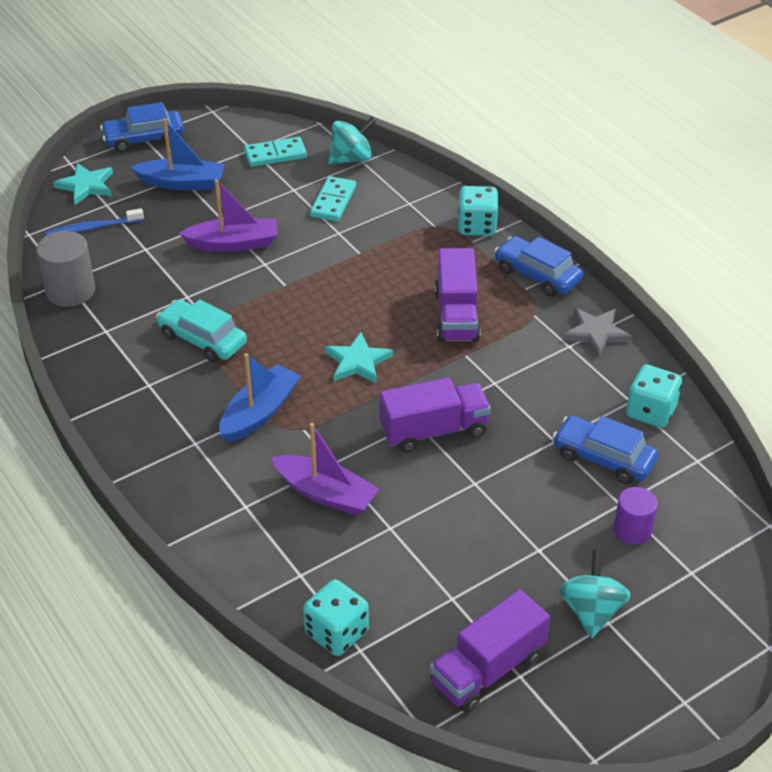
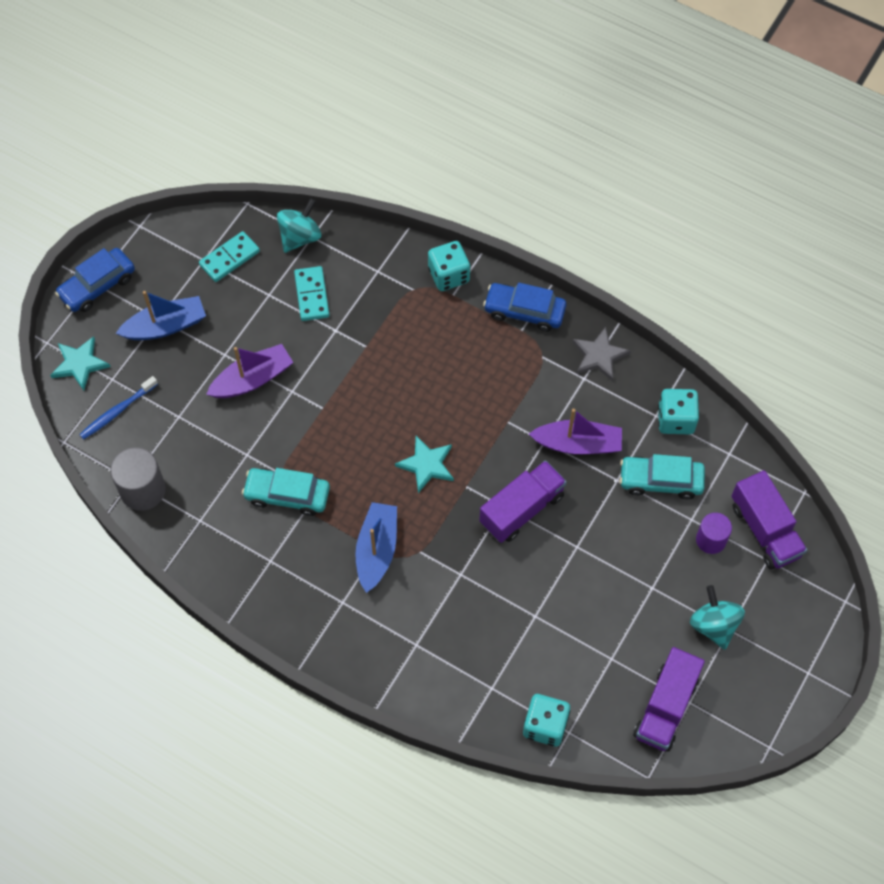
camera: 25 degrees left, 20 degrees up
purple boat [271,423,379,515] -> purple boat moved to [529,409,622,454]
purple truck [435,248,480,342] -> purple truck moved to [732,470,807,570]
blue car [552,415,658,484] -> turquoise car [619,454,705,499]

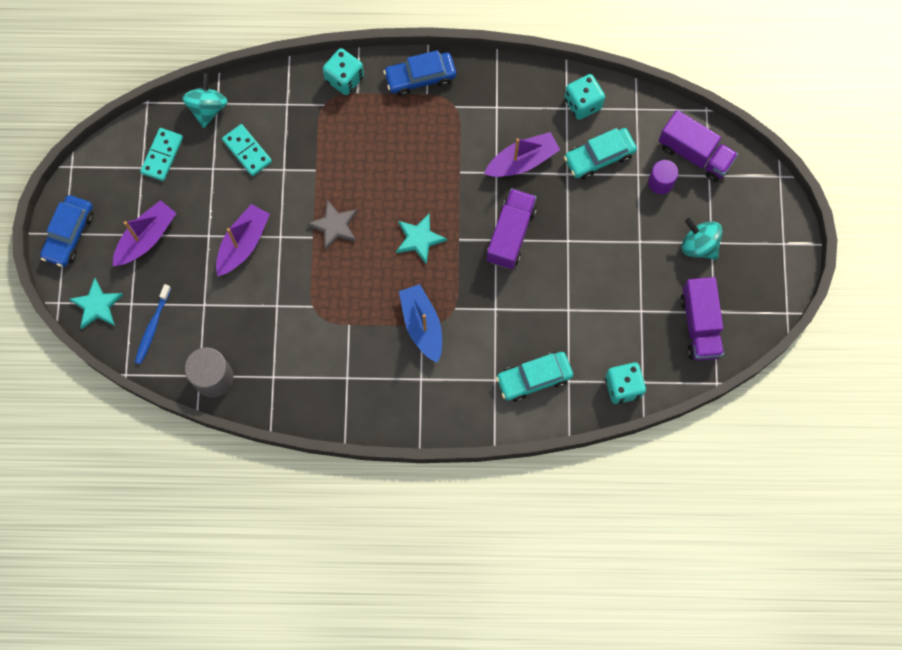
camera: 30 degrees left, 10 degrees up
blue boat [115,291,206,340] -> purple boat [113,200,177,266]
turquoise car [242,468,330,516] -> turquoise car moved to [496,352,573,402]
grey star [572,327,631,381] -> grey star moved to [307,200,358,251]

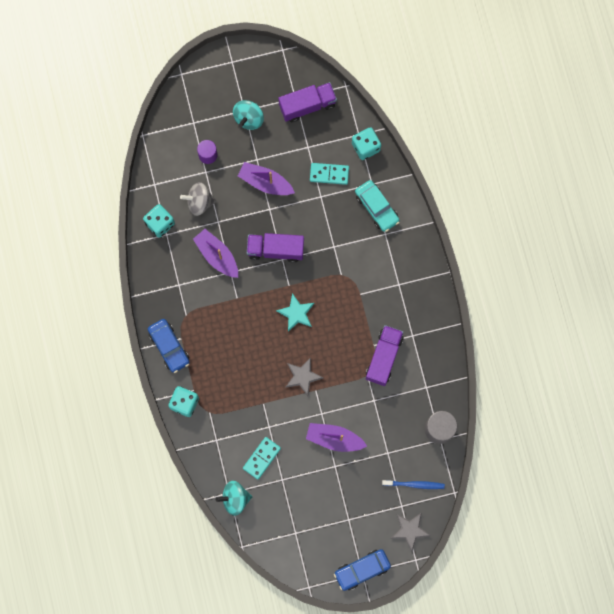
camera: 105 degrees left, 5 degrees up
blue car [40,195,94,267] -> blue car turned 150 degrees clockwise [334,549,391,591]
turquoise star [69,278,123,329] -> grey star [392,513,431,552]
purple boat [113,200,177,266] -> purple boat moved to [238,162,295,195]
turquoise domino [140,128,183,181] -> turquoise domino moved to [310,163,349,185]
blue boat [399,284,442,363] -> none
turquoise car [564,128,637,179] -> grey spinning top [180,182,216,216]
purple truck [659,110,738,182] -> purple truck moved to [366,325,404,386]

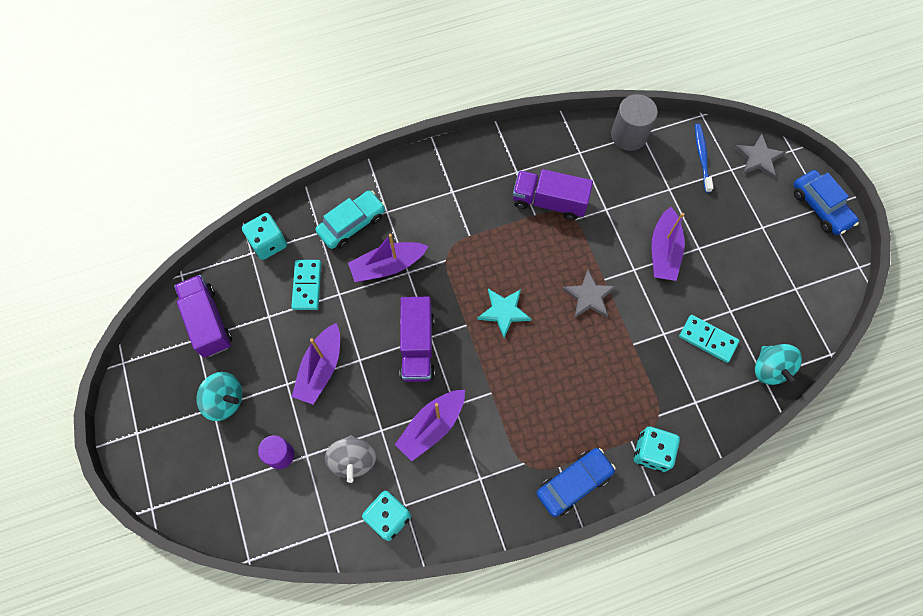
camera: 95 degrees left, 10 degrees down
none -> purple boat [348,234,428,282]

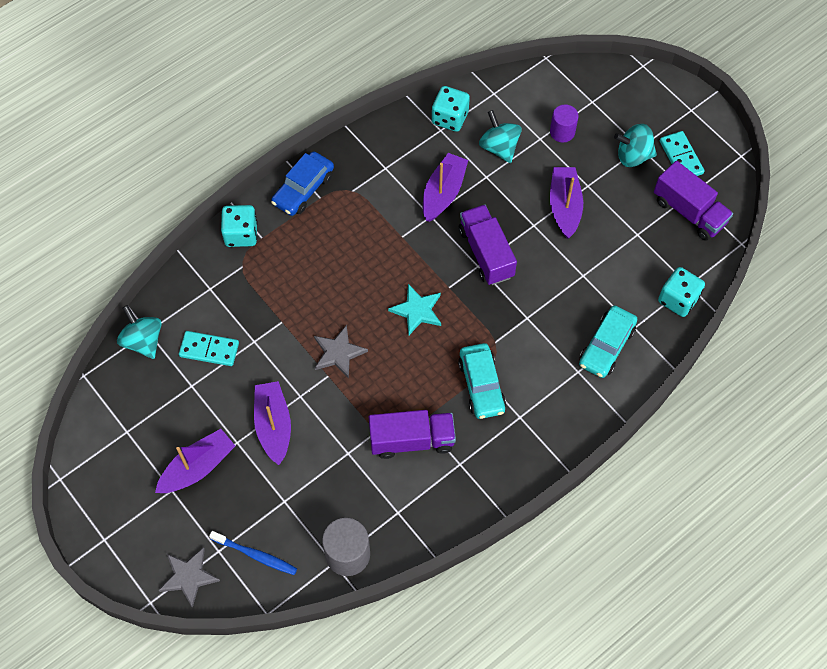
camera: 160 degrees right, 5 degrees down
turquoise domino [291,260,321,310] -> turquoise domino moved to [660,131,704,176]
grey spinning top [325,435,376,483] -> turquoise spinning top [479,110,522,163]
purple boat [348,234,428,282] -> purple boat moved to [155,429,235,493]
blue toothbrush [695,124,713,193] -> blue toothbrush turned 45 degrees counterclockwise [209,531,297,575]
blue car [793,170,859,235] -> none
none -> turquoise car [458,343,506,419]

